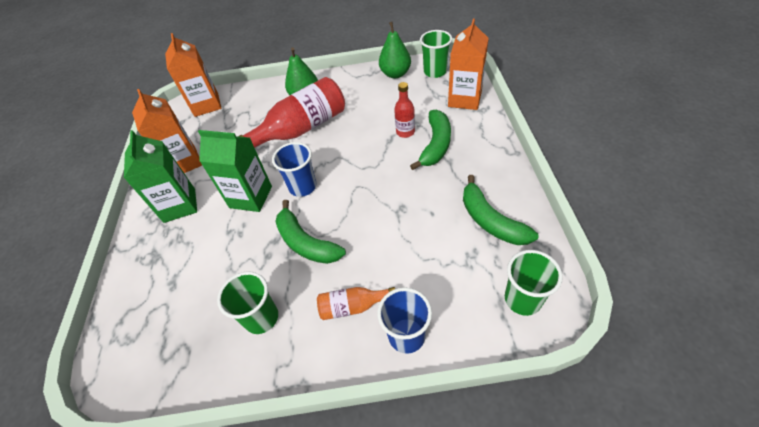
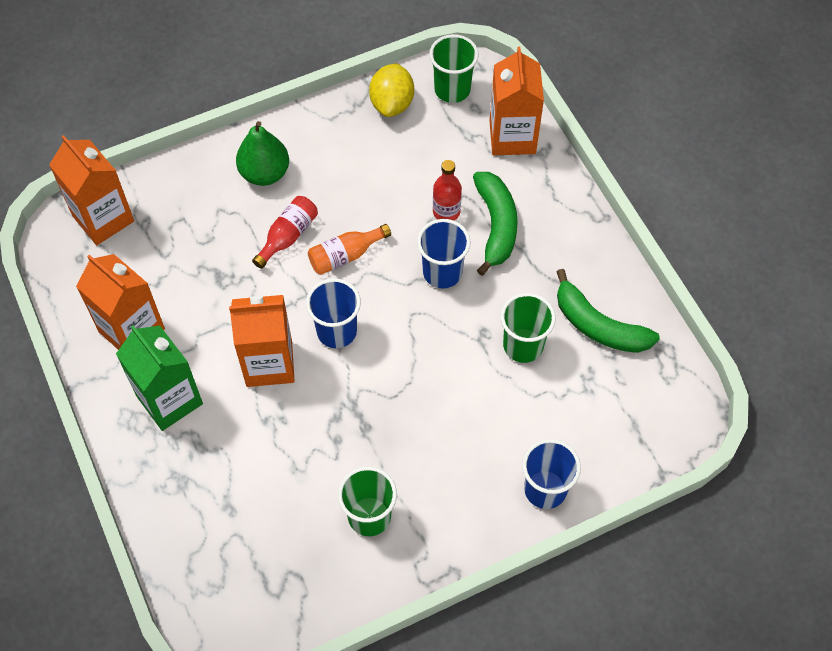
camera: 25 degrees left, 10 degrees up
green carton [198,130,272,212] -> orange carton [229,295,295,387]
red bottle [238,77,345,148] -> red bottle [252,196,318,269], size x0.49
green banana [275,200,346,264] -> none
orange bottle [317,287,395,320] -> orange bottle moved to [308,224,391,275]
green pear [379,22,411,78] -> yellow lemon [369,63,414,117]
green cup [505,250,563,316] -> green cup moved to [501,293,556,363]
none -> blue cup [417,219,470,289]

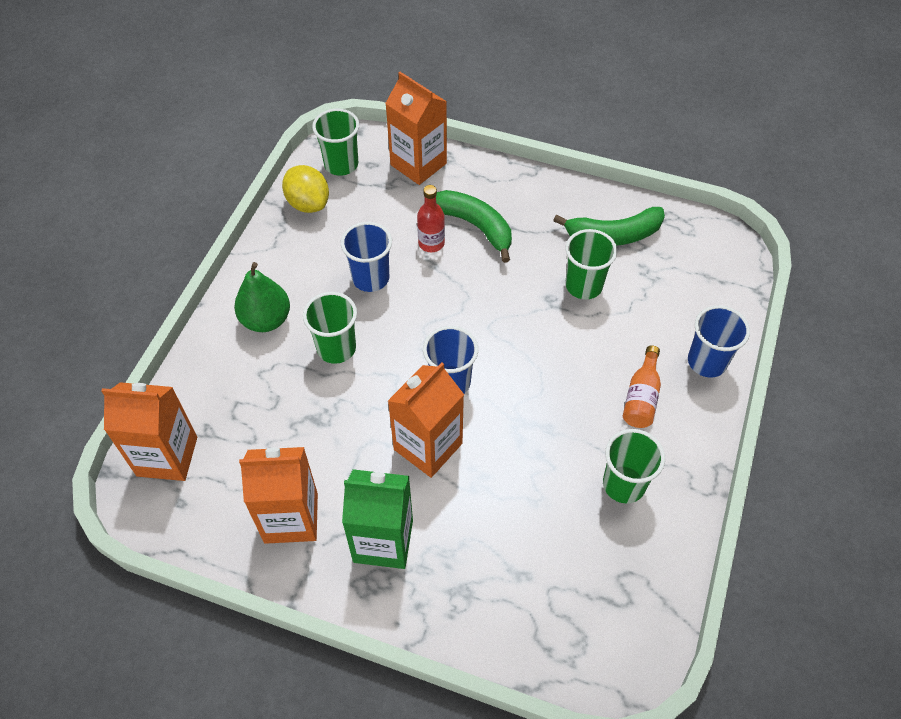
camera: 45 degrees left, 5 degrees down
red bottle [252,196,318,269] -> green cup [303,292,357,364]
orange bottle [308,224,391,275] -> orange bottle moved to [623,345,661,428]
blue cup [417,219,470,289] -> blue cup moved to [341,222,392,292]

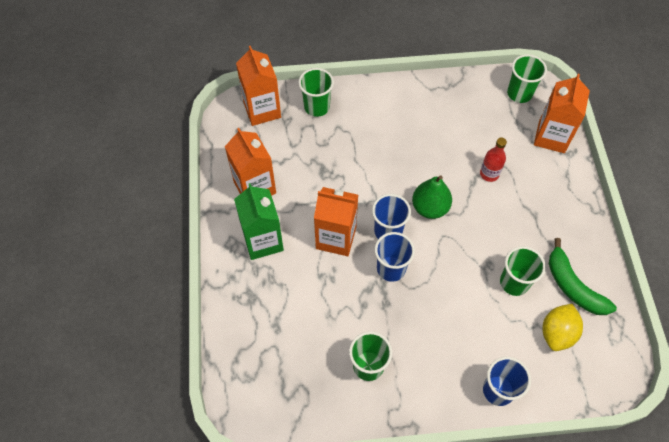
camera: 65 degrees right, 5 degrees up
green pear [234,262,290,332] -> green pear moved to [412,175,452,219]
yellow lemon [282,165,329,213] -> yellow lemon moved to [543,304,583,351]
green cup [303,292,357,364] -> green cup moved to [298,68,334,117]
blue cup [341,222,392,292] -> blue cup moved to [375,232,415,282]
green banana [436,190,512,263] -> none
orange bottle [623,345,661,428] -> none

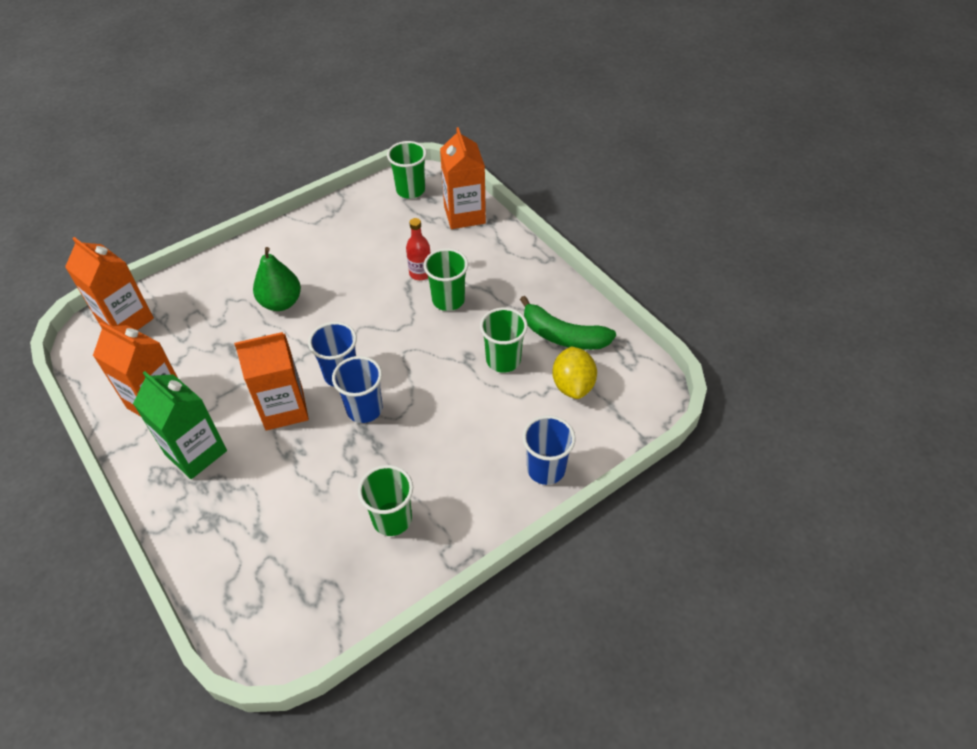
camera: 30 degrees left, 10 degrees down
green cup [298,68,334,117] -> green cup moved to [423,248,468,311]
green pear [412,175,452,219] -> green pear moved to [253,247,301,311]

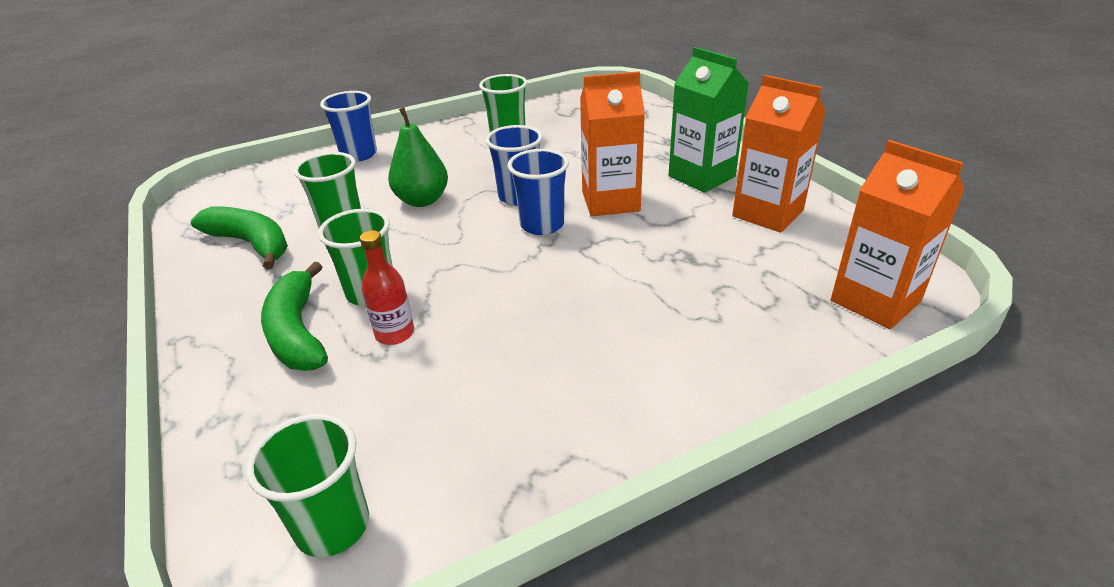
camera: 170 degrees left, 15 degrees down
green pear [253,247,301,311] -> green pear moved to [388,107,448,207]
orange carton [440,127,486,229] -> none
yellow lemon [552,347,597,399] -> none
none -> green banana [261,262,328,371]

